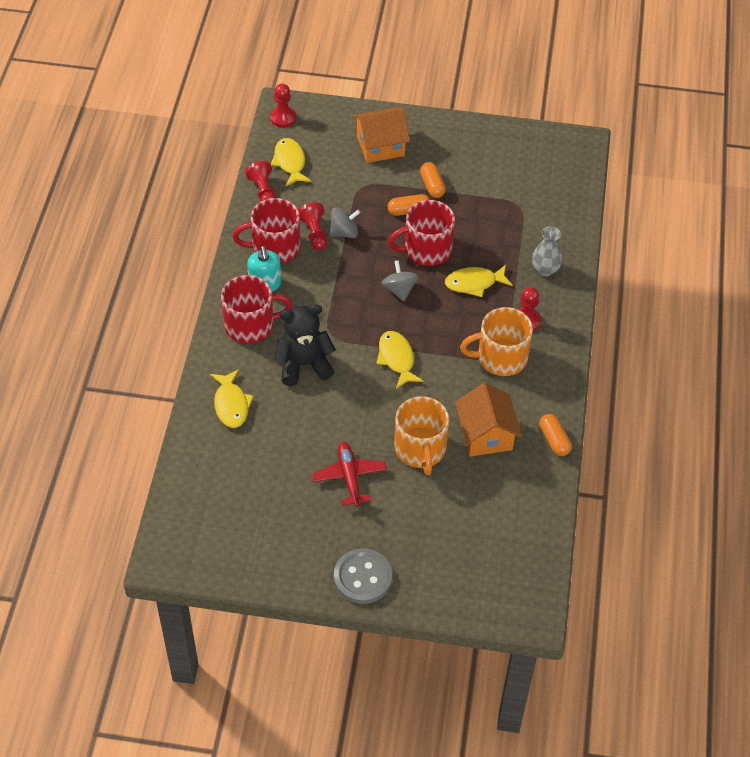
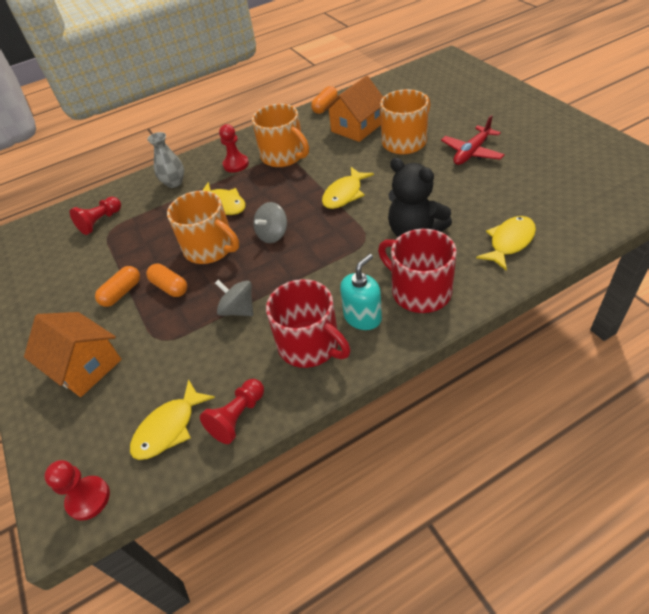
camera: 120 degrees left, 5 degrees down
red pawn [298,202,327,251] -> red pawn moved to [70,197,121,235]
grey button [334,549,392,604] -> none
red mug [388,200,455,266] -> orange mug [167,190,239,264]

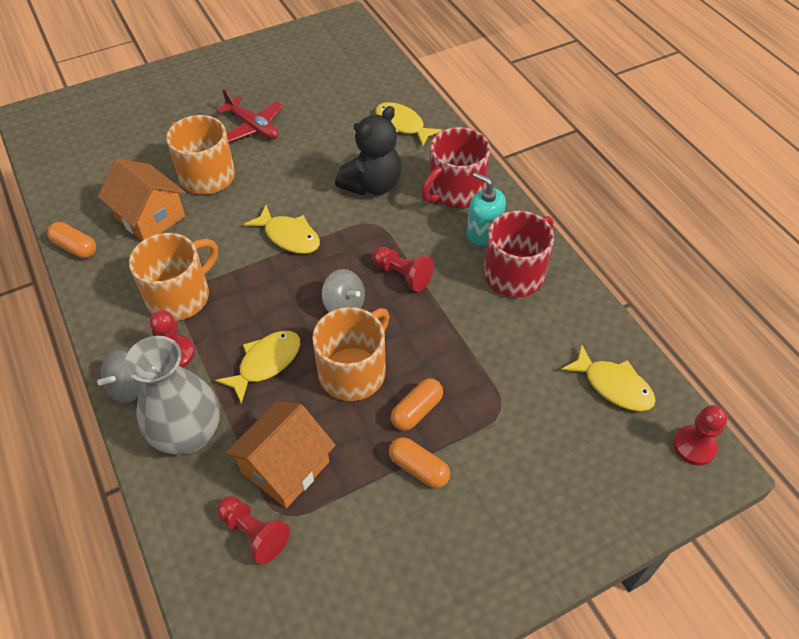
camera: 95 degrees left, 5 degrees up
orange house [24,312,122,397] -> orange house moved to [225,402,336,508]
grey vase [147,132,184,188] -> grey vase [125,336,220,455], size x1.71
red pawn [200,379,264,444] -> red pawn moved to [372,247,434,292]
grey spinning top [215,280,253,316] -> grey spinning top moved to [97,350,141,403]

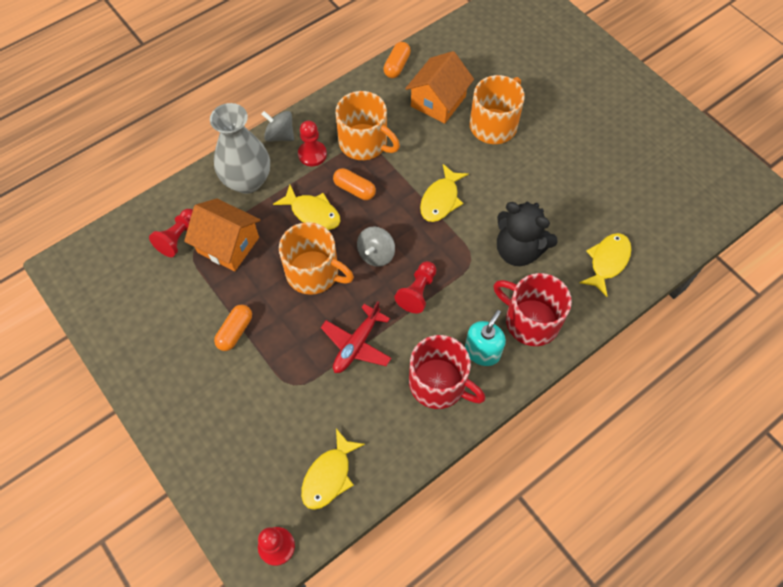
camera: 80 degrees right, 10 degrees up
red plane [216,89,283,142] -> red plane moved to [321,301,392,373]
orange capsule [391,379,443,431] -> orange capsule moved to [333,168,376,200]

